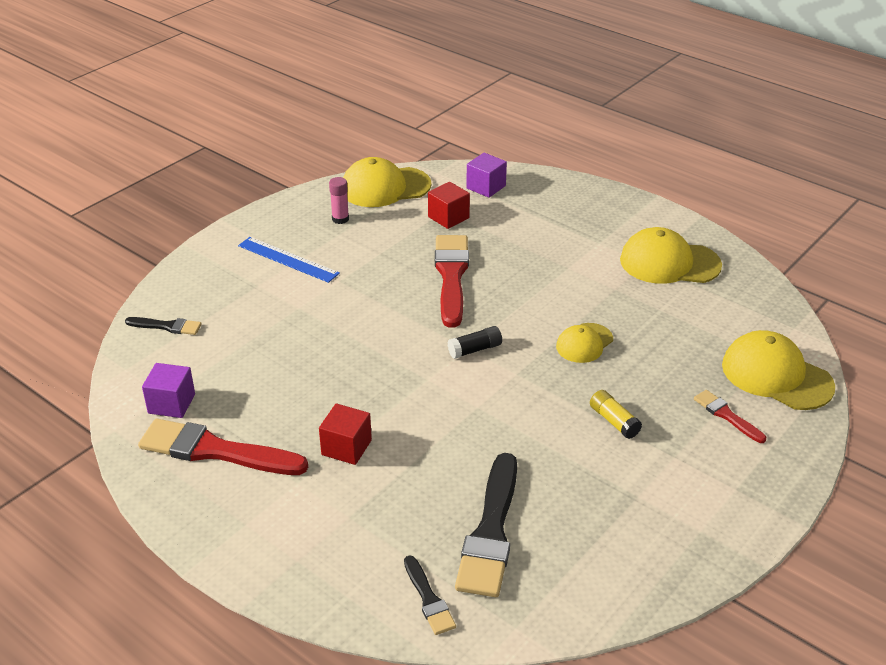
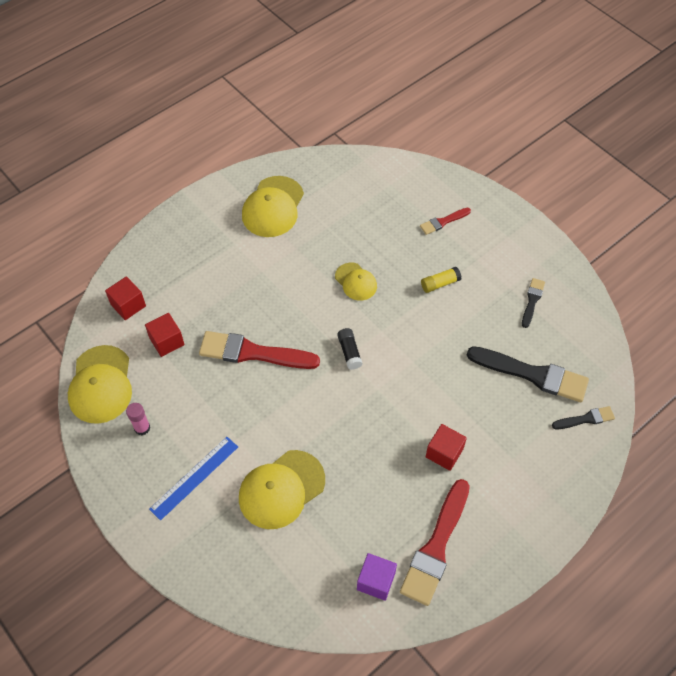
camera: 80 degrees left, 20 degrees up
black brush [125,317,202,335] -> black brush moved to [522,278,545,328]
purple cube [466,153,507,198] -> red cube [105,276,146,320]
yellow cap [722,330,835,410] -> yellow cap moved to [239,450,325,529]

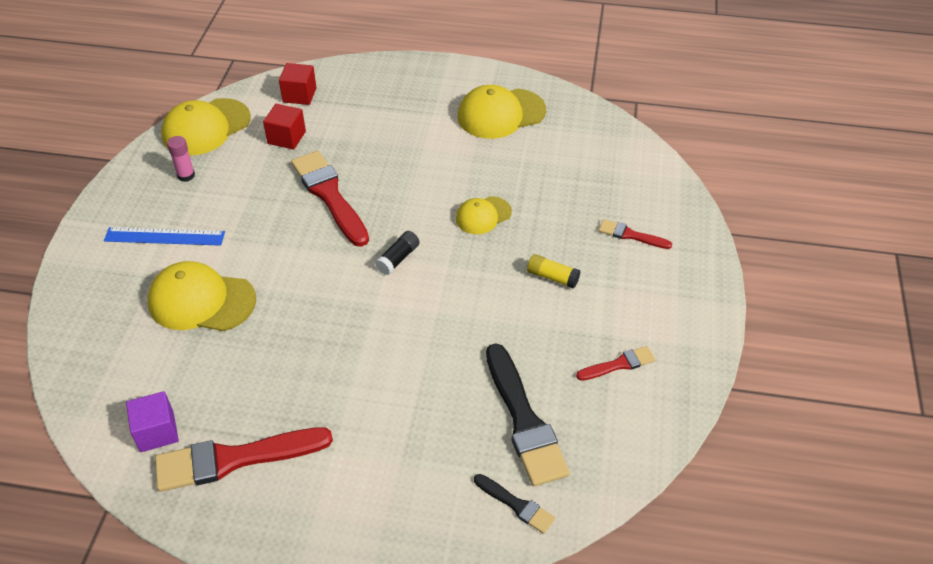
camera: 50 degrees right, 10 degrees down
yellow cap [335,263,377,300] -> yellow cap turned 45 degrees clockwise [456,196,512,234]
red cube [426,424,467,471] -> none
black brush [522,278,545,328] -> red brush [576,346,655,381]

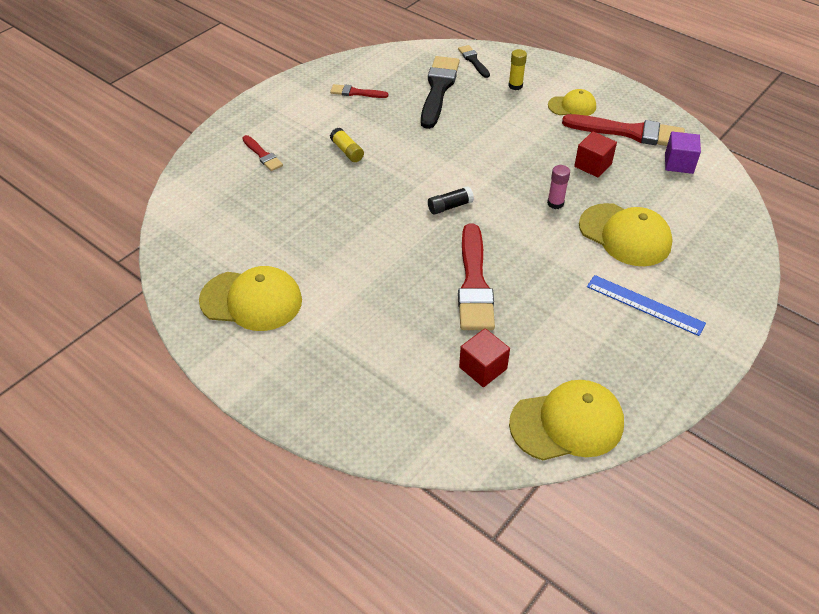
camera: 150 degrees left, 0 degrees up
pink glue stick [167,136,195,182] -> pink glue stick moved to [547,165,570,209]
red cube [279,63,317,105] -> red cube moved to [574,131,617,178]
yellow cap [456,196,512,234] -> yellow cap moved to [548,89,596,116]
none -> yellow glue stick [508,49,527,90]

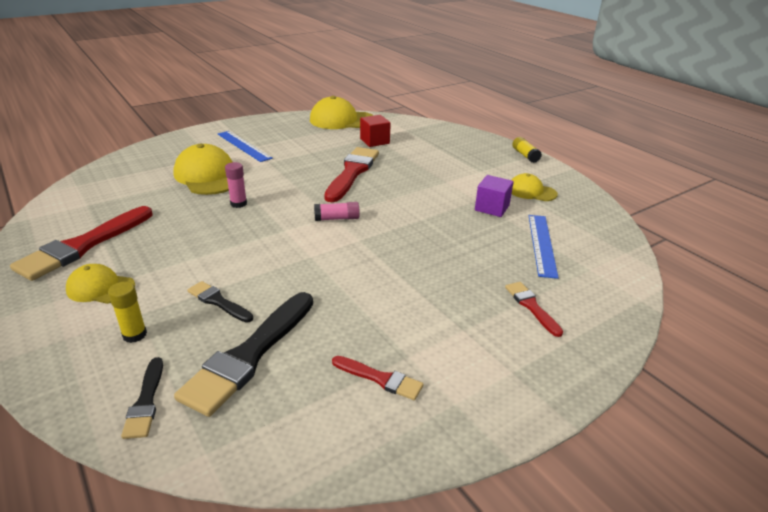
camera: 165 degrees left, 15 degrees down
yellow cap [199,266,302,331] -> yellow cap [512,173,558,201], size x0.59
yellow glue stick [330,128,364,162] -> yellow glue stick moved to [512,137,542,163]
black glue stick [428,186,474,215] -> pink glue stick [314,202,360,221]
red brush [562,114,685,146] -> red brush turned 90 degrees counterclockwise [10,206,153,281]
red cube [574,131,617,178] -> none
purple cube [665,132,701,174] -> purple cube moved to [475,175,514,217]
none -> black brush [187,281,253,323]
none -> blue ruler [529,215,559,279]

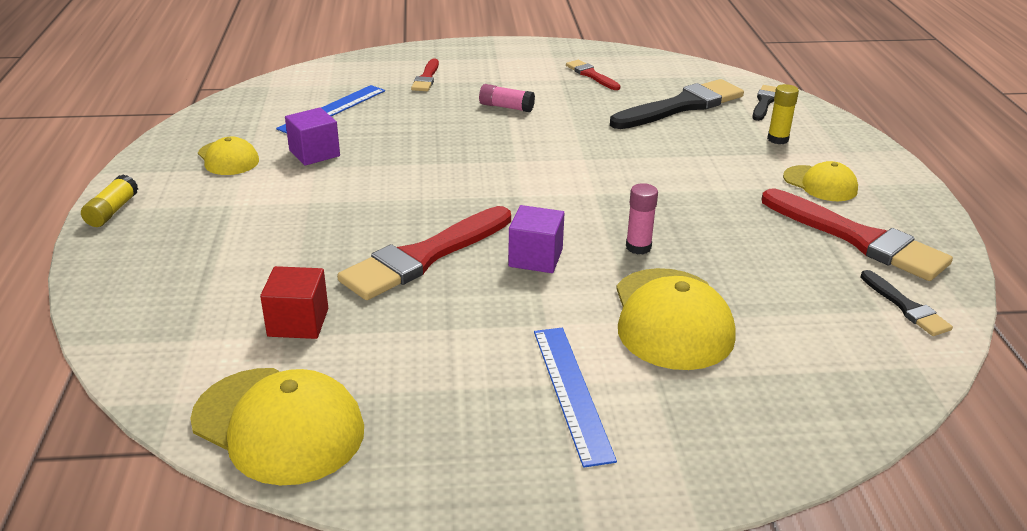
camera: 150 degrees left, 0 degrees up
red brush [10,206,153,281] -> red brush turned 75 degrees clockwise [762,189,953,281]
black brush [187,281,253,323] -> black brush moved to [860,270,953,336]
pink glue stick [314,202,360,221] -> pink glue stick moved to [479,84,535,112]
none -> purple cube [508,205,564,273]

